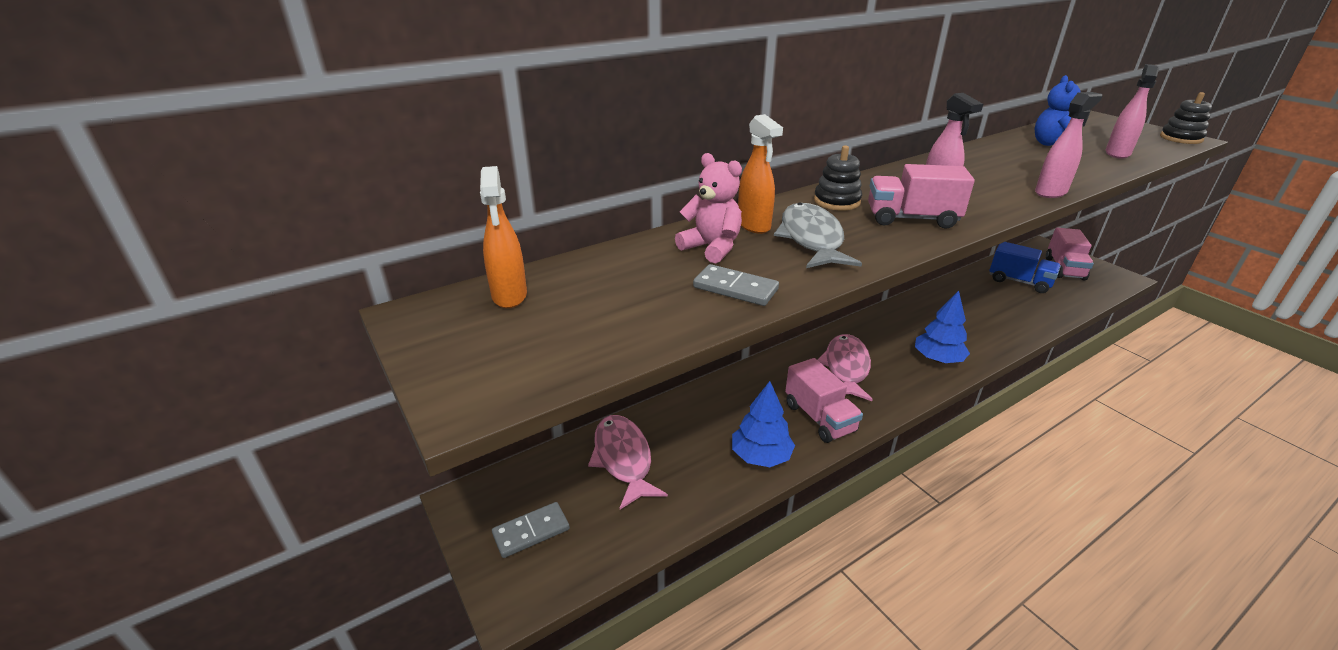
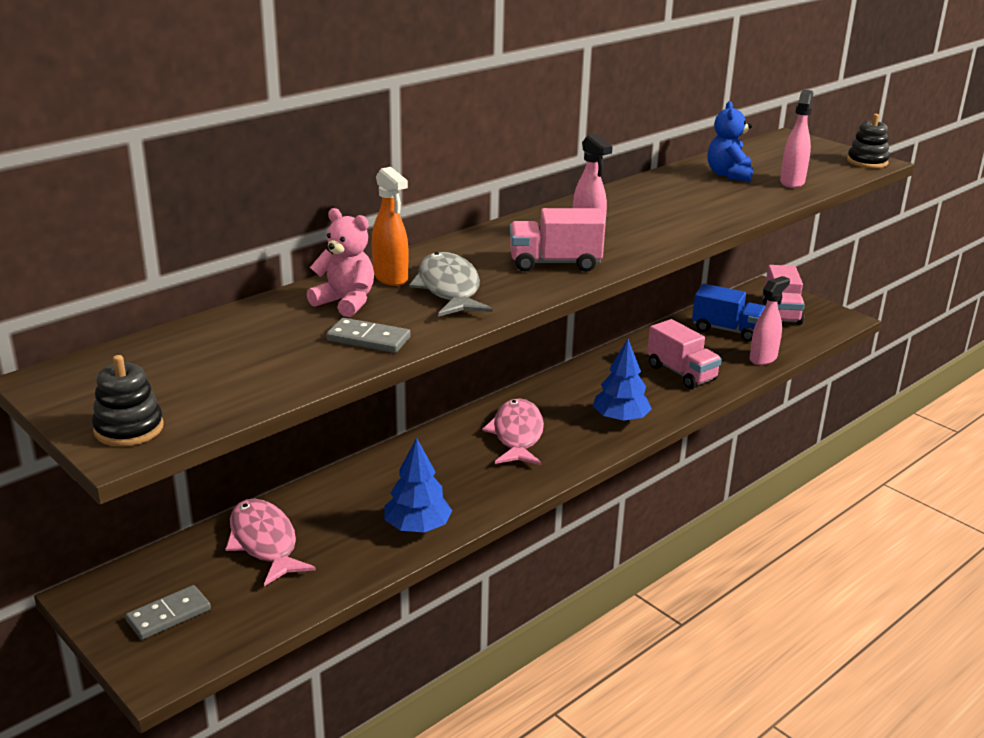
camera: 10 degrees left, 5 degrees down
orange spray bottle [480,166,527,308] -> none
pink truck [785,358,863,443] -> pink truck moved to [647,319,722,389]
black stacking toy [814,145,862,210] -> black stacking toy moved to [92,355,164,447]
pink spray bottle [1035,92,1102,198] -> pink spray bottle moved to [750,276,790,365]

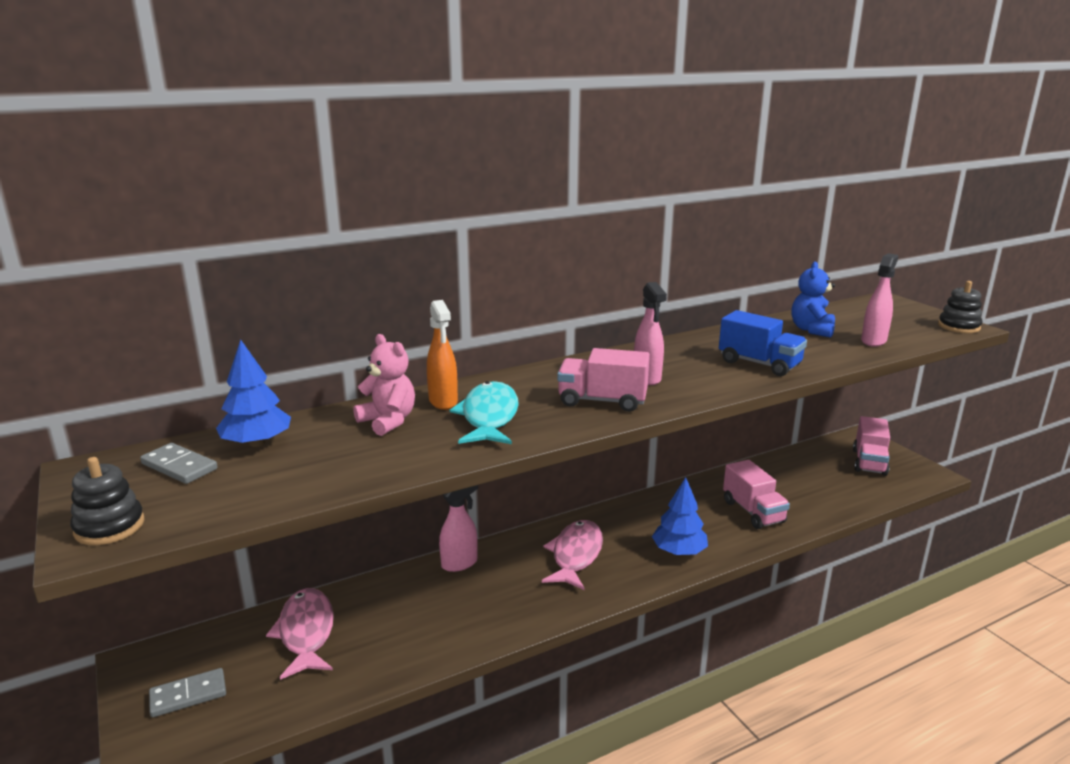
camera: 15 degrees right, 5 degrees down
grey domino [326,318,411,353] -> grey domino moved to [140,443,217,484]
blue tree [385,438,452,533] -> blue tree moved to [216,340,291,447]
grey fish [409,252,492,317] -> turquoise fish [450,381,519,444]
blue truck [692,284,765,342] -> blue truck moved to [719,310,807,376]
pink spray bottle [750,276,790,365] -> pink spray bottle moved to [439,485,478,572]

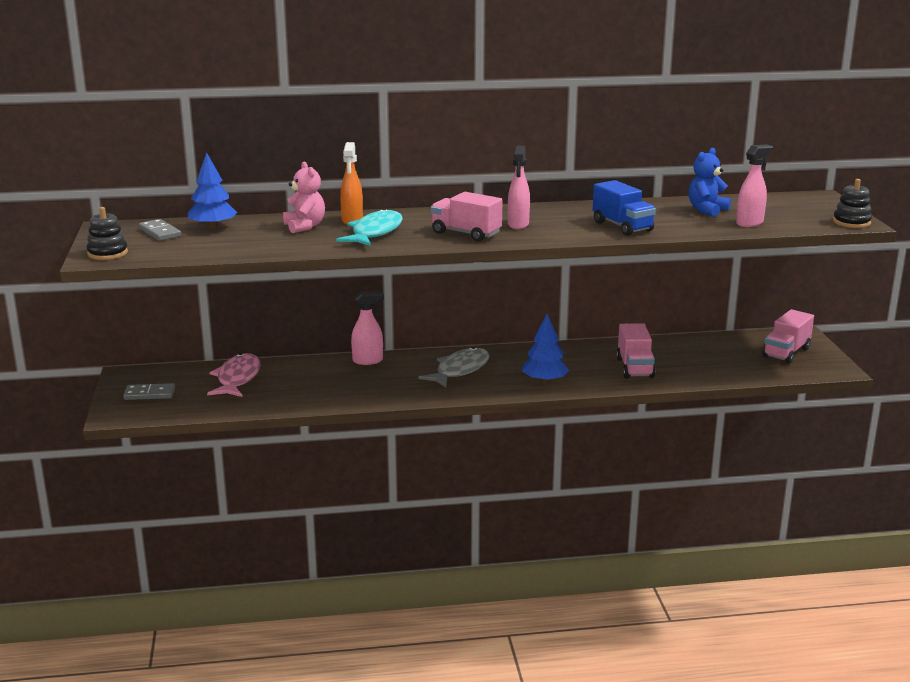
camera: 20 degrees right, 0 degrees up
pink fish [542,520,603,590] -> grey fish [418,347,490,388]

